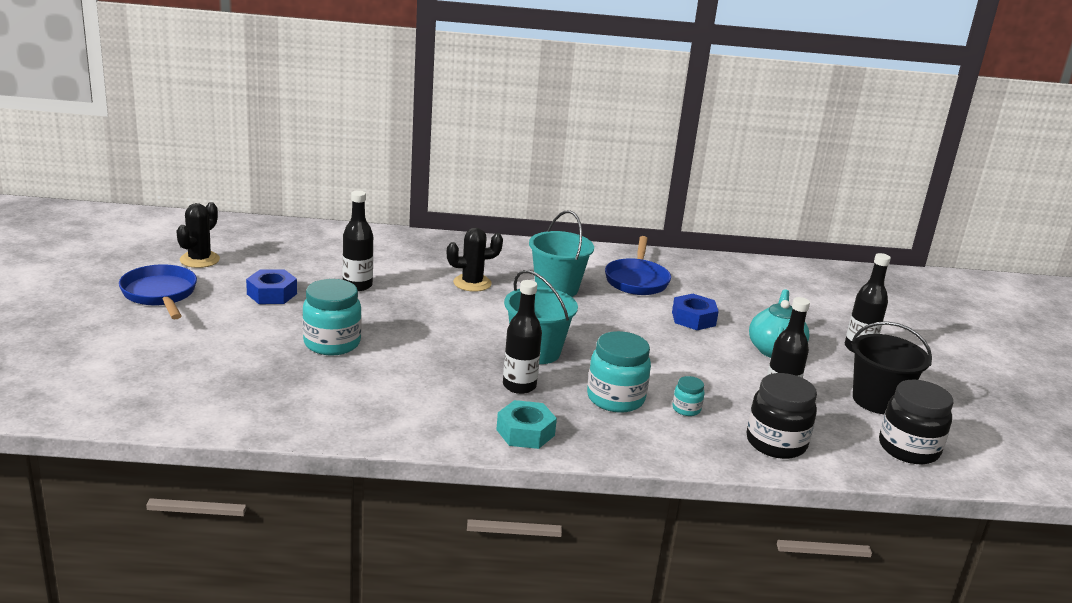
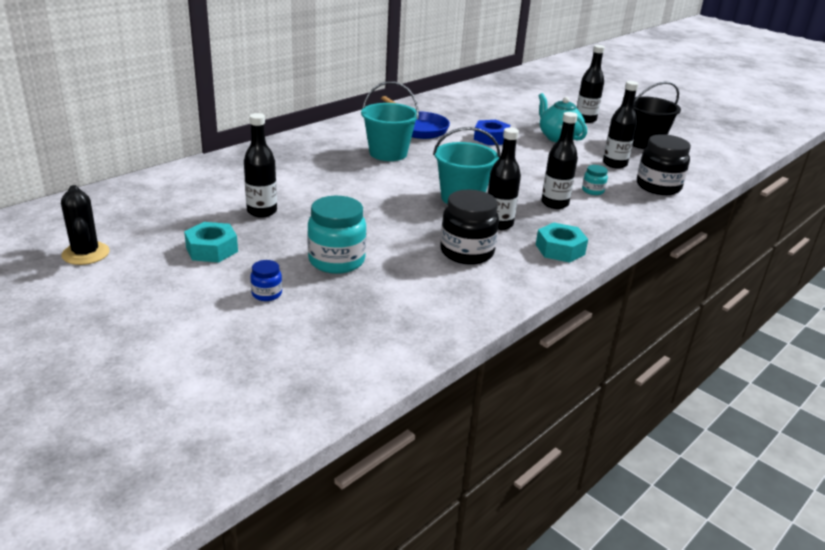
camera: 45 degrees left, 5 degrees up
blue pan [119,264,197,319] -> none
blue nut [246,269,297,304] -> turquoise nut [184,222,238,262]
black cactus [447,228,503,292] -> none
turquoise jar [587,331,651,413] -> black bottle [541,112,578,209]
black jar [879,380,953,464] -> black jar moved to [440,190,499,265]
none -> blue jar [250,260,282,301]

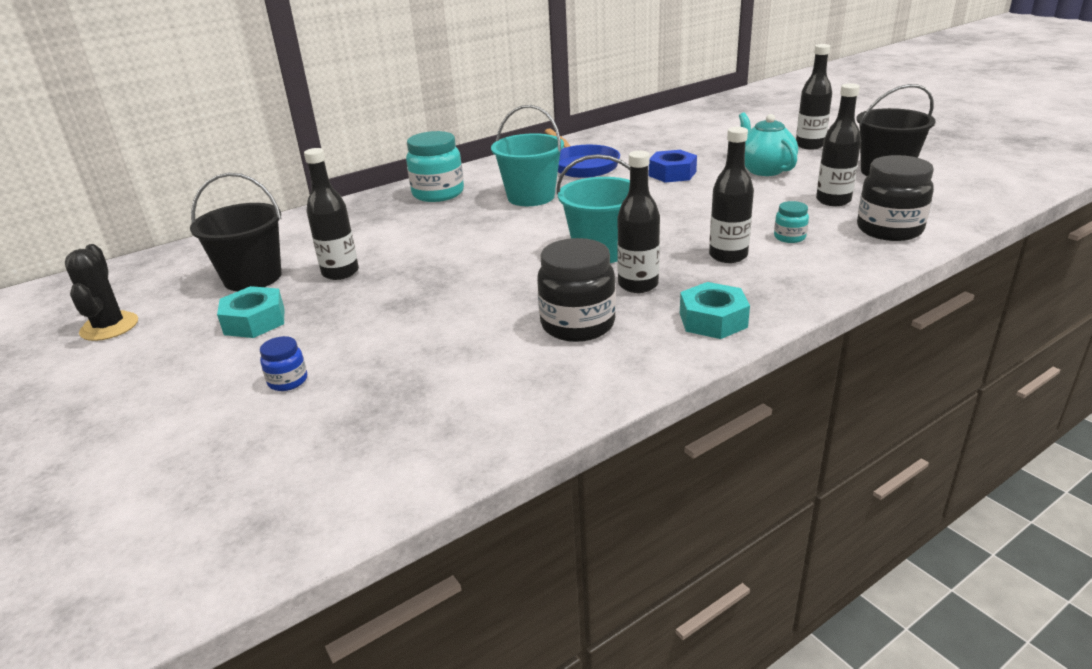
camera: 15 degrees right, 0 degrees up
turquoise jar [307,196,367,274] -> turquoise jar moved to [406,131,464,202]
none -> black bucket [190,173,281,291]

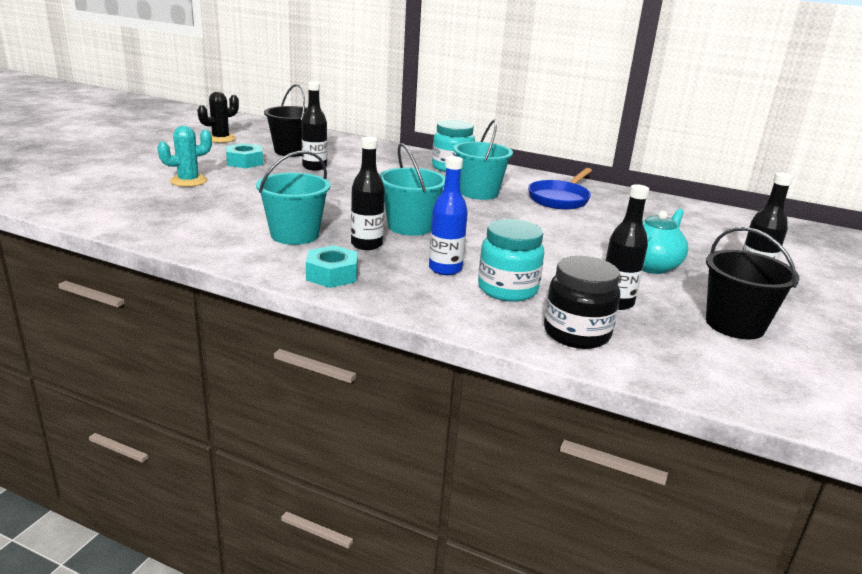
camera: 55 degrees right, 5 degrees down
blue jar [260,336,307,391] -> turquoise cactus [157,126,212,187]
black jar [537,238,616,342] -> turquoise bucket [256,151,331,245]
blue nut [649,150,697,183] -> none
black bottle [709,127,754,263] -> blue bottle [429,156,468,275]
turquoise jar [774,201,809,243] -> turquoise jar [478,219,544,302], size x2.03

